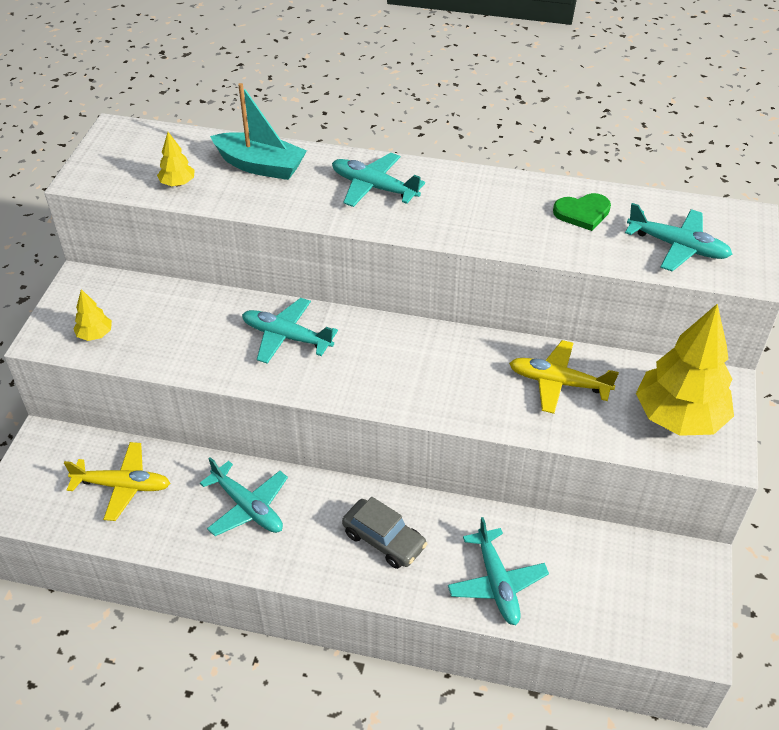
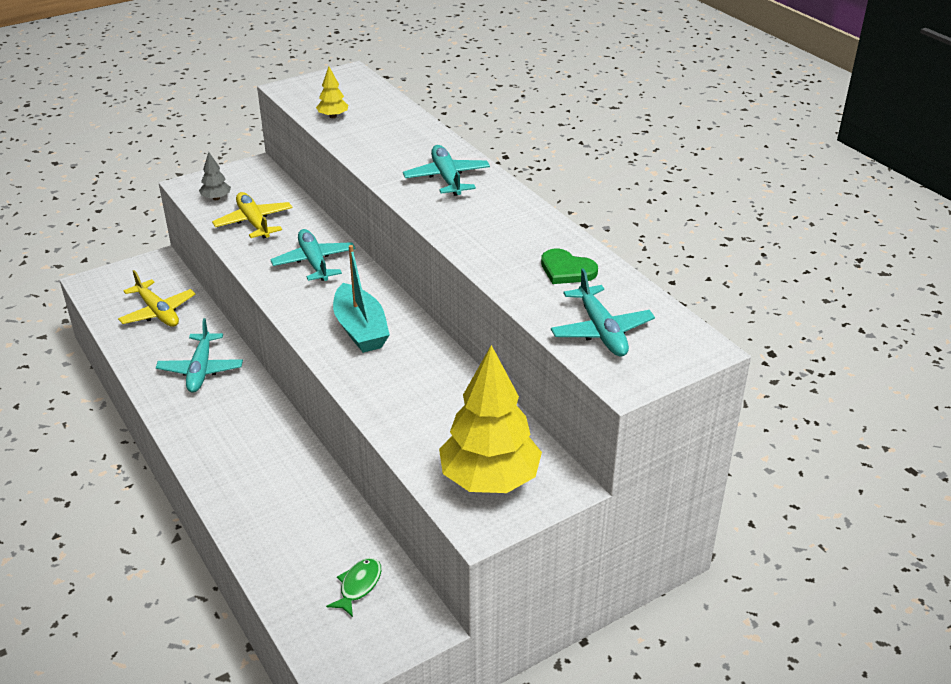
camera: 45 degrees right, 10 degrees down
yellow tree [73,289,112,341] -> grey tree [199,152,231,200]
turquoise boat [210,83,307,180] -> turquoise boat moved to [333,245,390,353]
grey car [342,497,427,569] -> none
turquoise plane [448,517,549,625] -> none
yellow plane [509,340,619,414] -> yellow plane moved to [212,192,293,238]
none -> green fish [326,558,381,617]

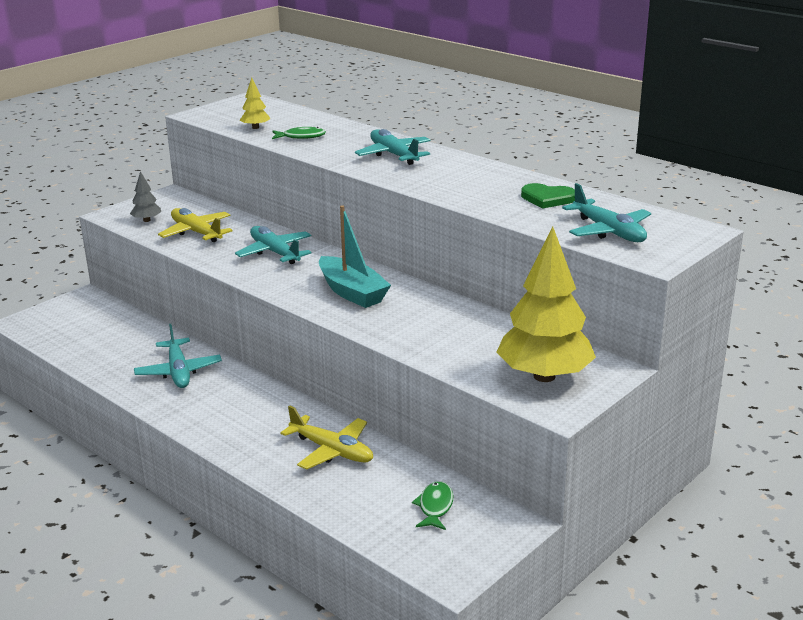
camera: 15 degrees left, 10 degrees down
yellow plane [118,270,195,327] -> yellow plane moved to [281,405,373,470]
none -> green fish [272,127,326,139]

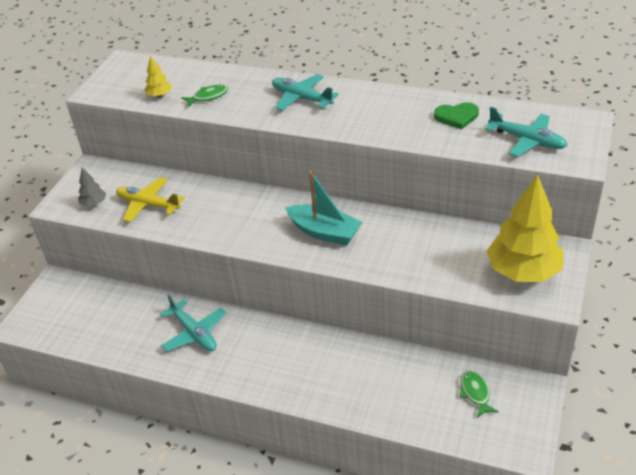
camera: 20 degrees left, 15 degrees up
turquoise plane [235,226,311,264] -> none
yellow plane [281,405,373,470] -> none

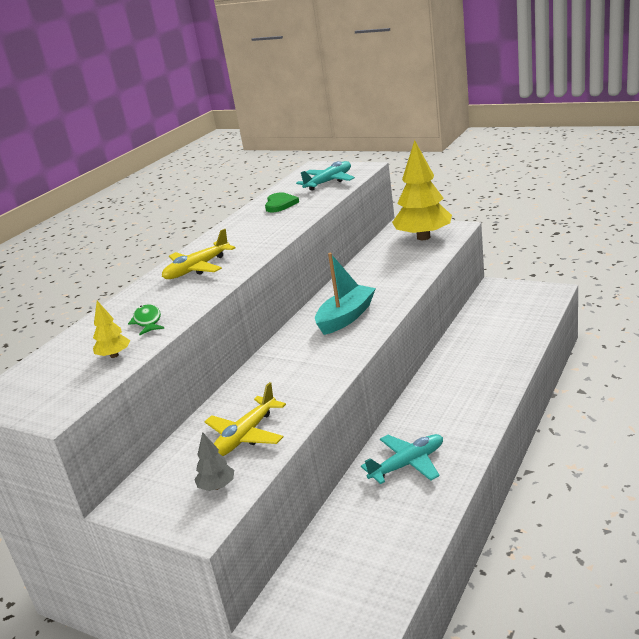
camera: 80 degrees left, 15 degrees down
turquoise plane [272,74,339,111] -> yellow plane [162,229,235,279]
green fish [460,371,499,418] -> none

